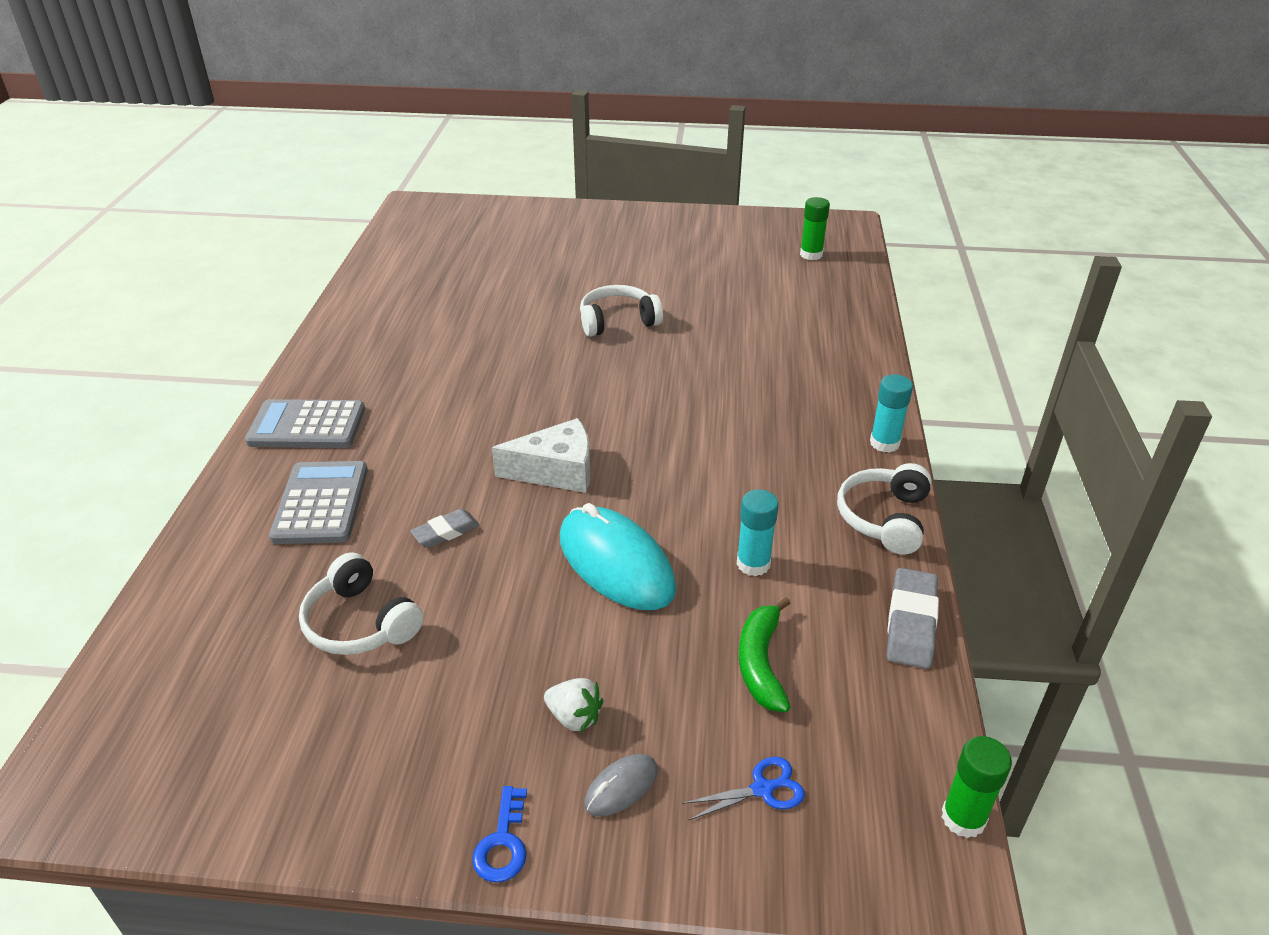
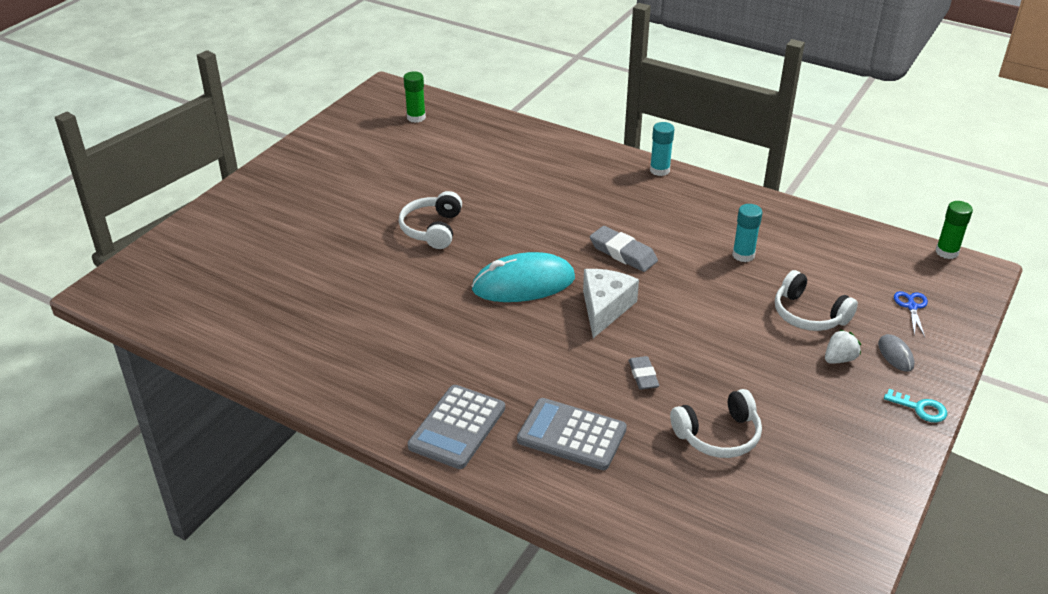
camera: 65 degrees left, 0 degrees up
blue key [472,786,527,883] -> turquoise key [884,389,947,422]
turquoise mouse [560,503,676,610] -> turquoise mouse moved to [472,252,575,302]
green banana [739,597,791,712] -> none
white headphones [837,463,931,555] -> white headphones moved to [775,270,858,331]
grey eraser [887,568,939,669] -> grey eraser moved to [590,226,658,272]

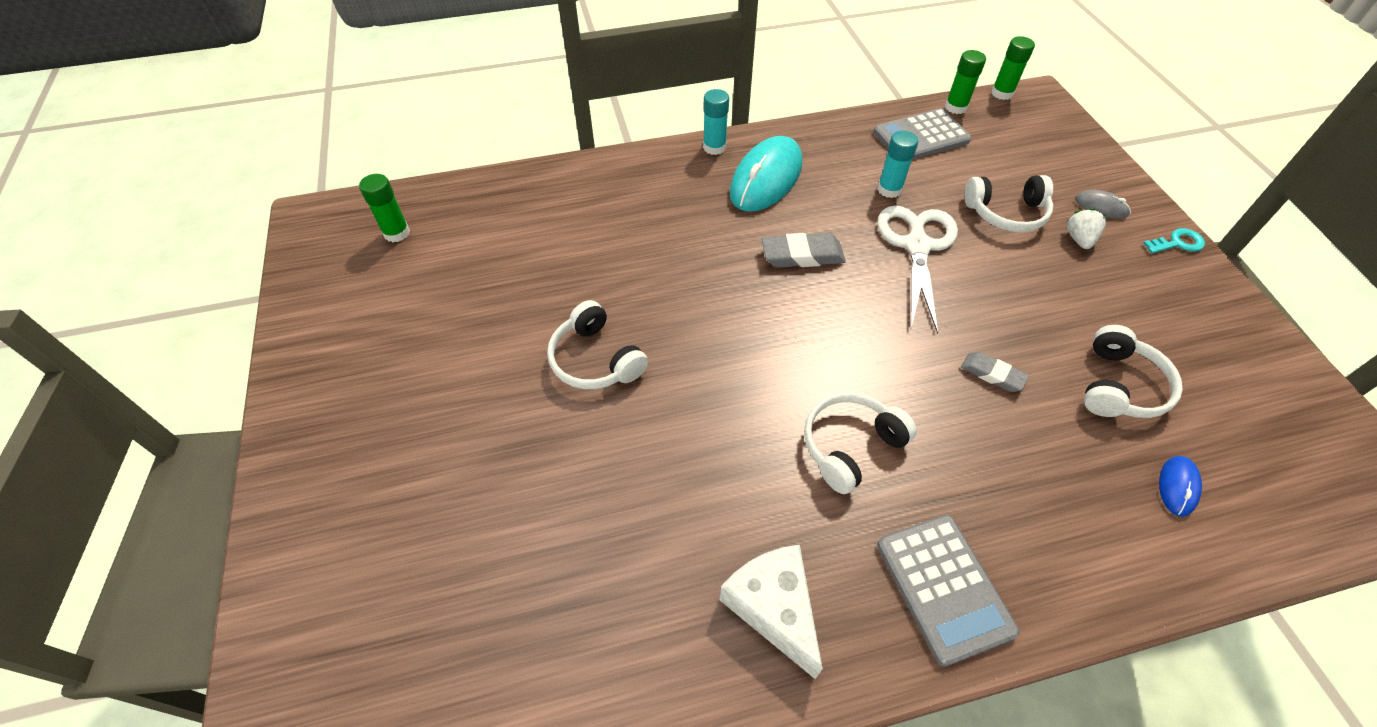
camera: 45 degrees left, 15 degrees up
turquoise mouse [472,252,575,302] -> turquoise mouse moved to [730,136,802,212]
grey calculator [517,398,627,470] -> grey calculator moved to [874,108,971,160]
white cheese [583,269,639,338] -> white cheese moved to [720,545,823,679]
blue scissors [894,291,928,337] -> none
none -> white headphones [804,392,917,494]
none -> white scissors [877,206,958,334]
none -> green glue stick [945,50,986,114]
none -> blue mouse [1159,456,1202,517]

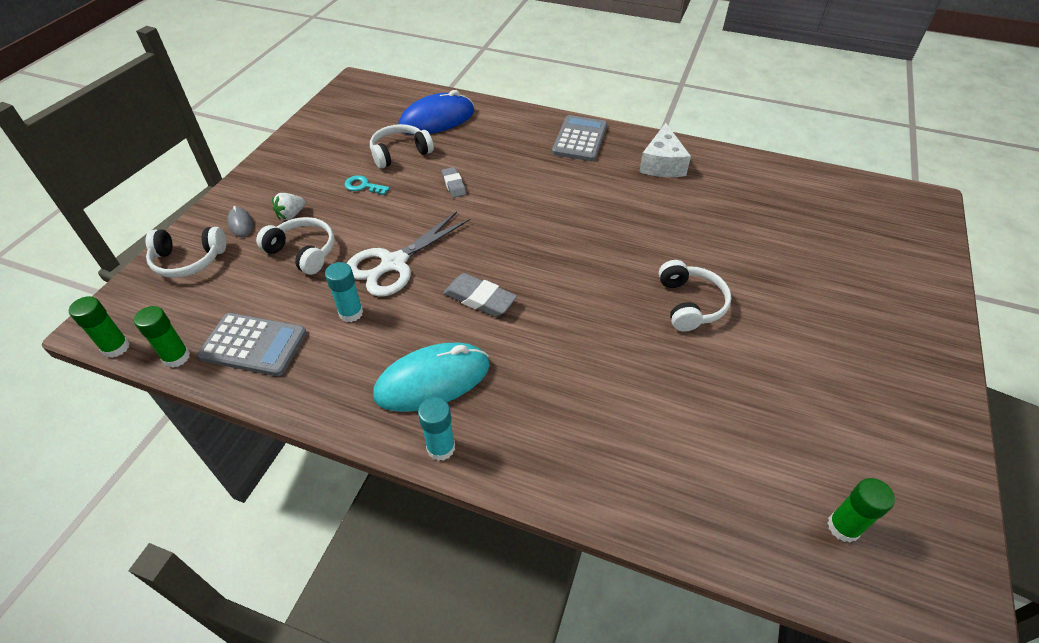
camera: 145 degrees left, 5 degrees down
white headphones [804,392,917,494] -> white headphones moved to [146,227,226,278]
turquoise key [1143,228,1205,253] -> turquoise key moved to [345,175,390,195]
blue mouse [1159,456,1202,517] -> blue mouse [398,90,474,135], size x2.21

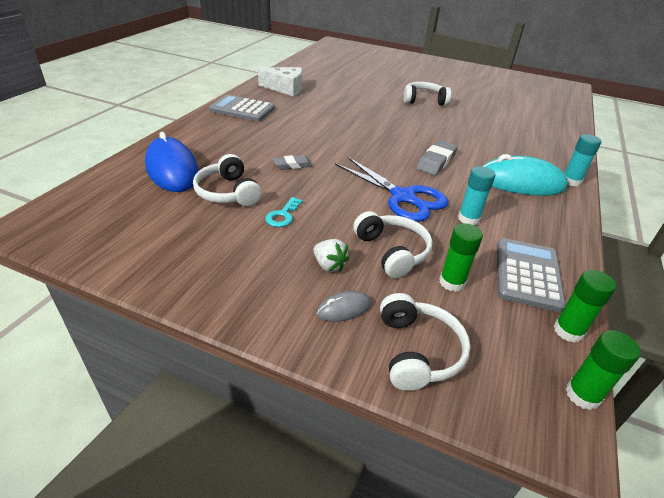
camera: 90 degrees left, 10 degrees down
white headphones [256,217,335,275] -> white headphones turned 120 degrees clockwise [353,211,433,278]
white scissors [347,211,471,297] -> blue scissors [335,157,448,222]
turquoise mouse [373,342,490,412] -> turquoise mouse turned 60 degrees counterclockwise [483,154,567,196]
green glue stick [827,478,895,543] -> green glue stick moved to [439,223,483,292]

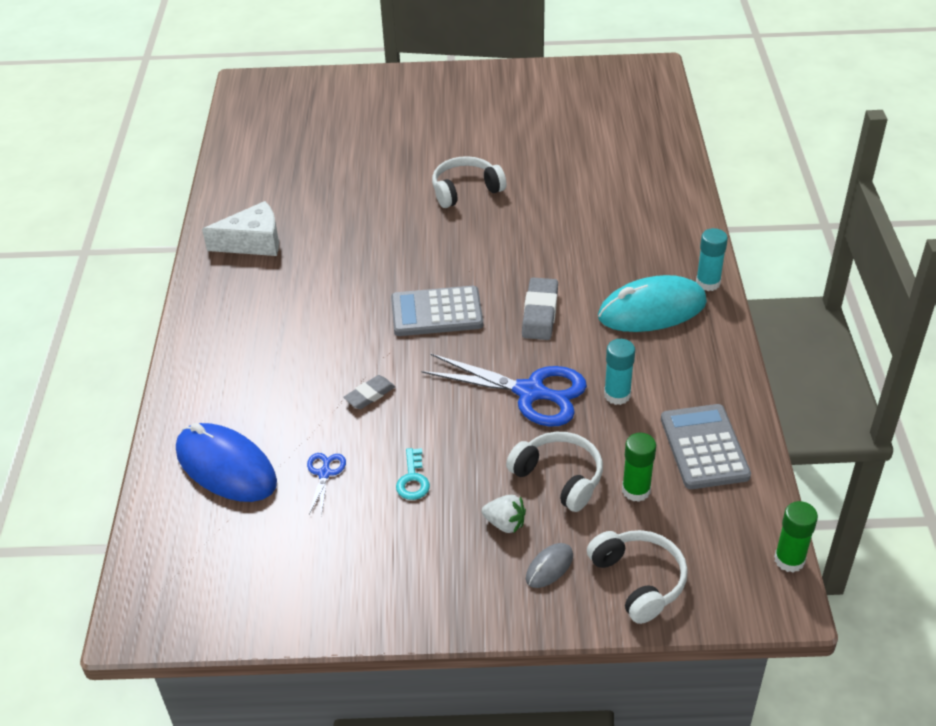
camera: 20 degrees left, 5 degrees up
white headphones [193,154,262,206] -> blue scissors [307,453,346,516]
grey calculator [209,95,275,122] -> grey calculator moved to [391,286,483,336]
green glue stick [553,270,616,343] -> none

